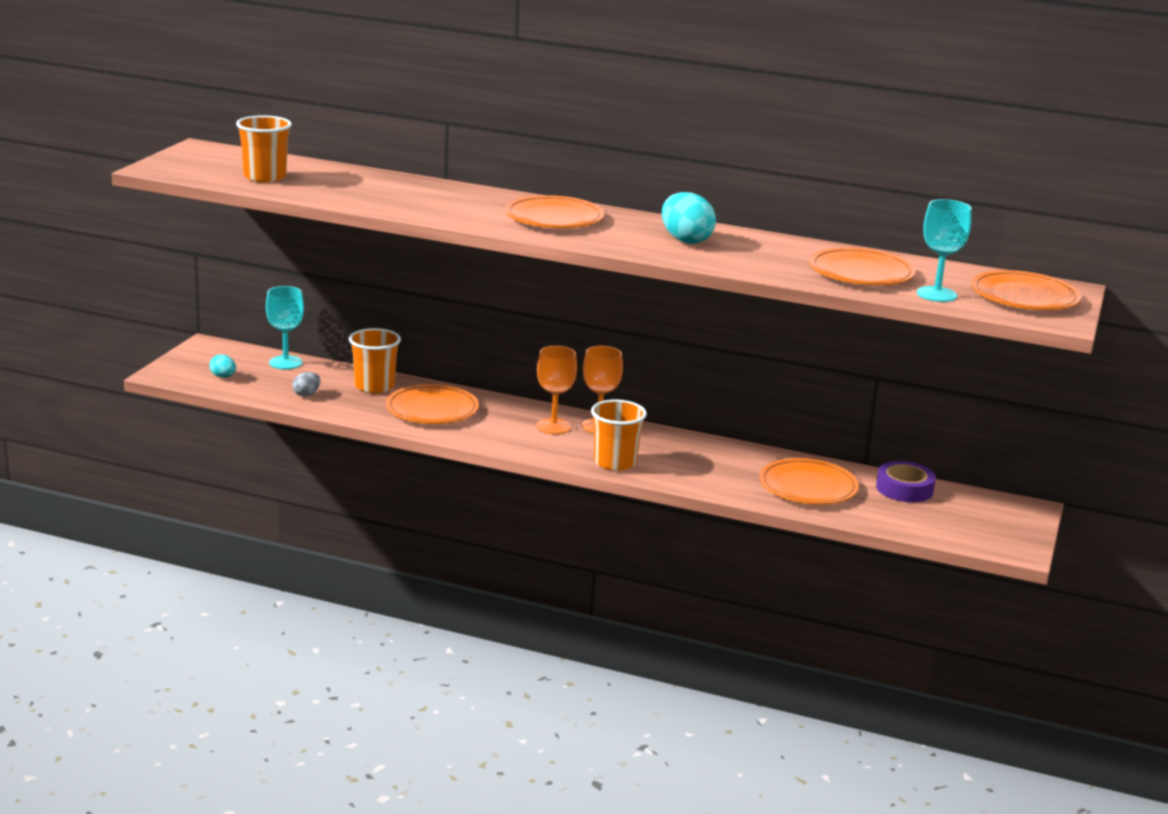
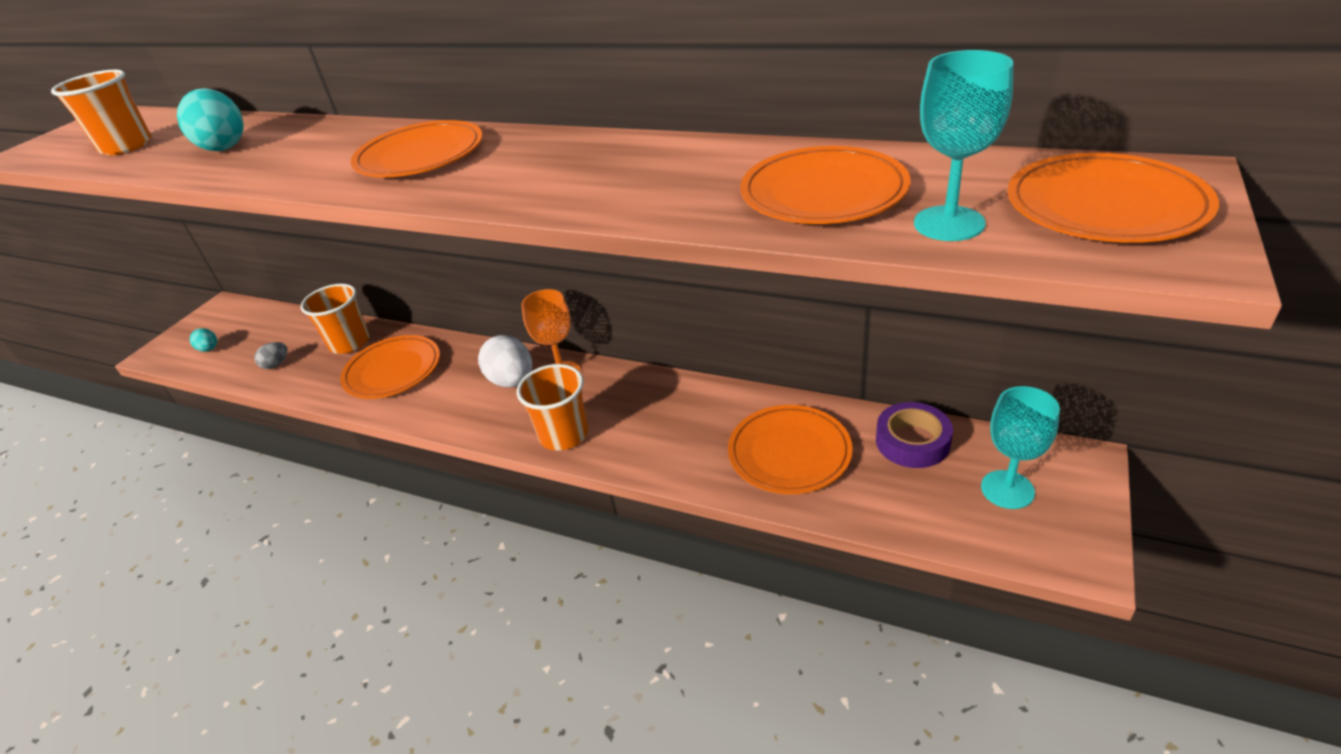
camera: 10 degrees right, 15 degrees up
turquoise goblet [266,286,304,369] -> turquoise goblet moved to [981,386,1060,509]
orange goblet [536,346,577,434] -> white egg [478,335,532,387]
turquoise egg [662,192,716,244] -> turquoise egg moved to [177,88,244,151]

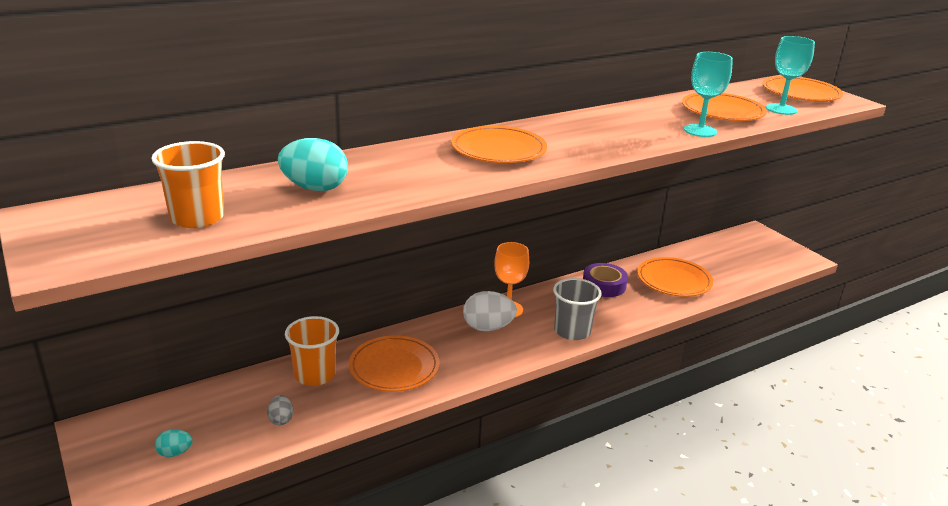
camera: 60 degrees left, 10 degrees down
orange cup [517,364,588,451] -> grey cup [553,278,602,340]
purple tape [876,402,953,468] -> purple tape moved to [583,263,628,297]
turquoise goblet [981,386,1060,509] -> turquoise goblet moved to [684,52,733,137]

